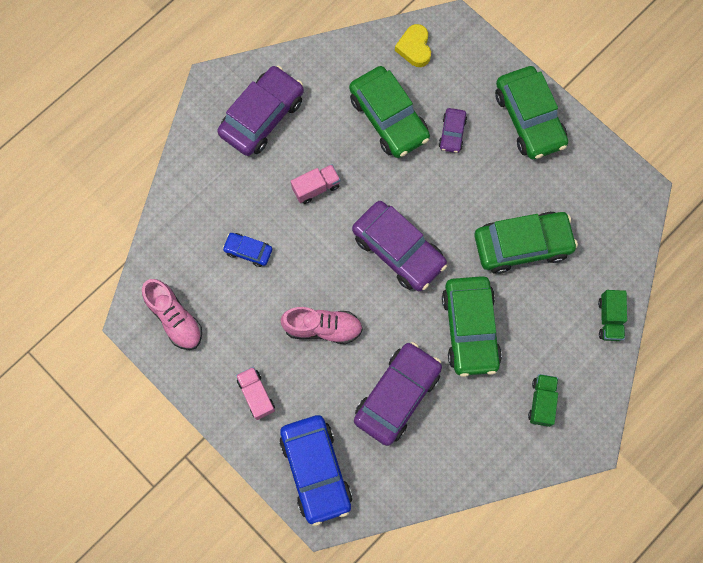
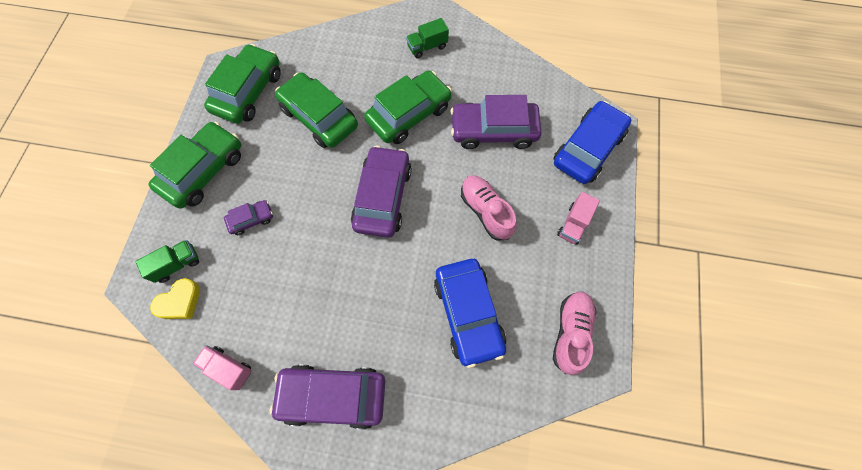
camera: 125 degrees left, 5 degrees down
blue car [223,233,272,267] -> blue car [434,259,506,368], size x2.05
pink truck [291,164,341,204] -> pink truck moved to [193,345,252,390]
green car [349,66,430,158] -> green car moved to [204,44,281,124]
green truck [598,290,627,341] -> green truck moved to [135,240,199,283]

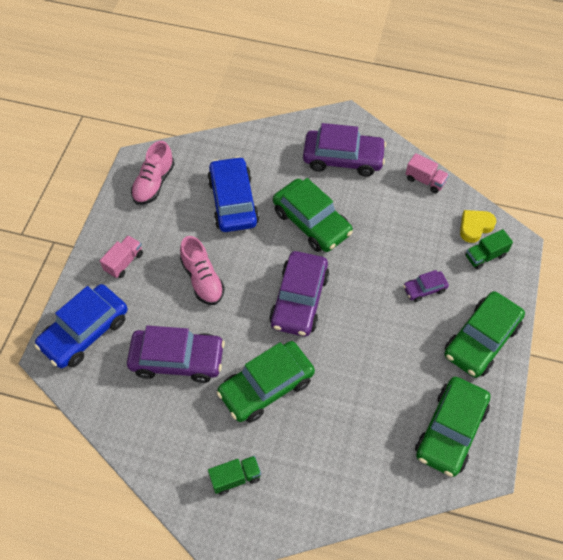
camera: 175 degrees left, 10 degrees down
green car [275,72,358,148] -> green car moved to [273,178,353,252]

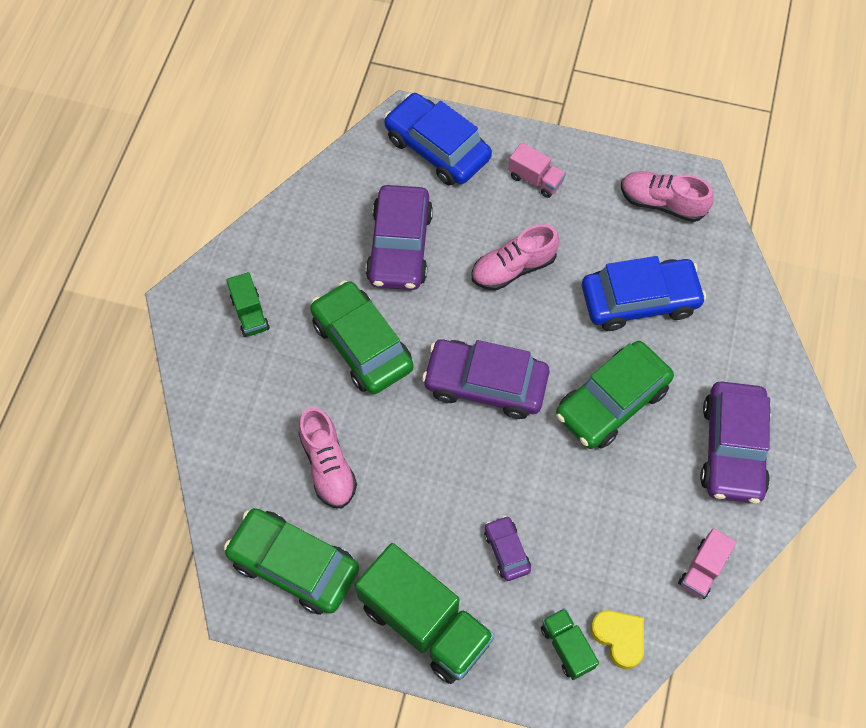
camera: 90 degrees right, 5 degrees up
green car [444,291,525,378] -> green truck [355,543,495,684]
none -> pink shoe [298,407,357,508]

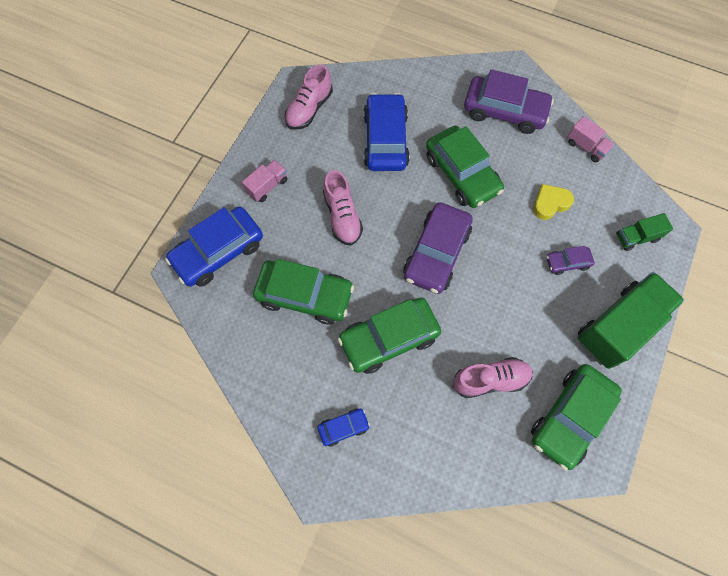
camera: 80 degrees left, 5 degrees up
green truck [226,272,270,337] -> blue car [317,409,370,447]
purple car [366,185,433,290] -> green car [253,259,354,324]
yellow heart [590,610,644,669] -> yellow heart moved to [533,184,574,220]

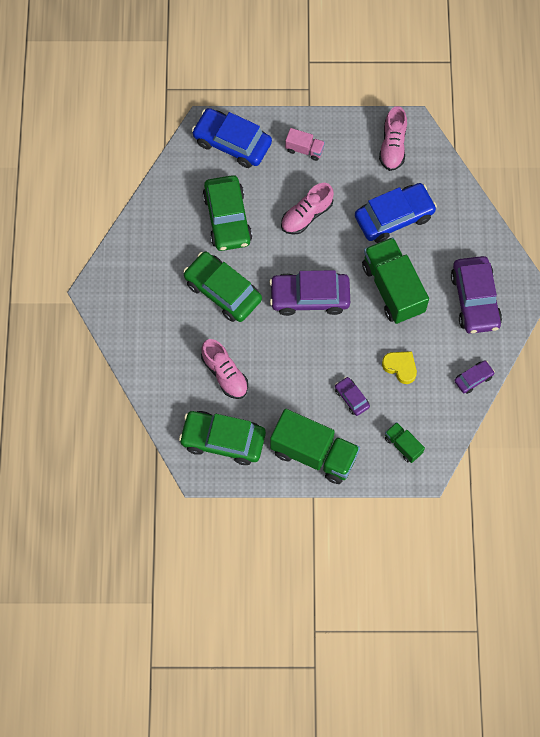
camera: 65 degrees right, 0 degrees up
pink shoe [285,65,333,130] -> pink shoe turned 90 degrees counterclockwise [379,106,407,171]
blue car [317,409,370,447] -> none
green car [426,126,504,208] -> green truck [362,237,429,324]
pink truck [568,116,615,162] -> purple car [454,360,495,394]

